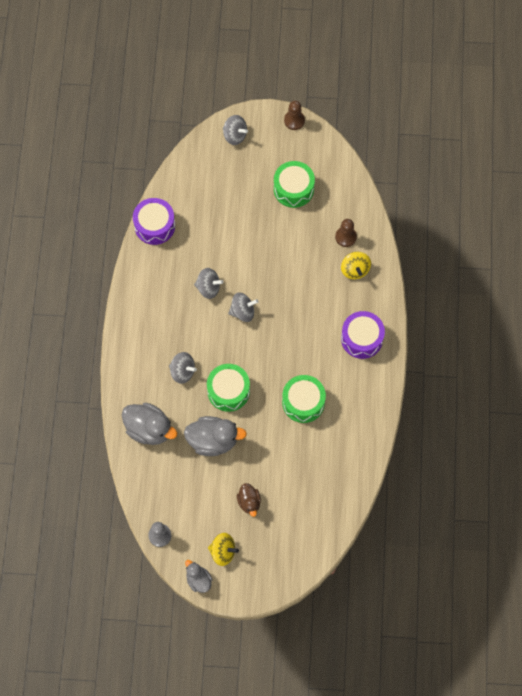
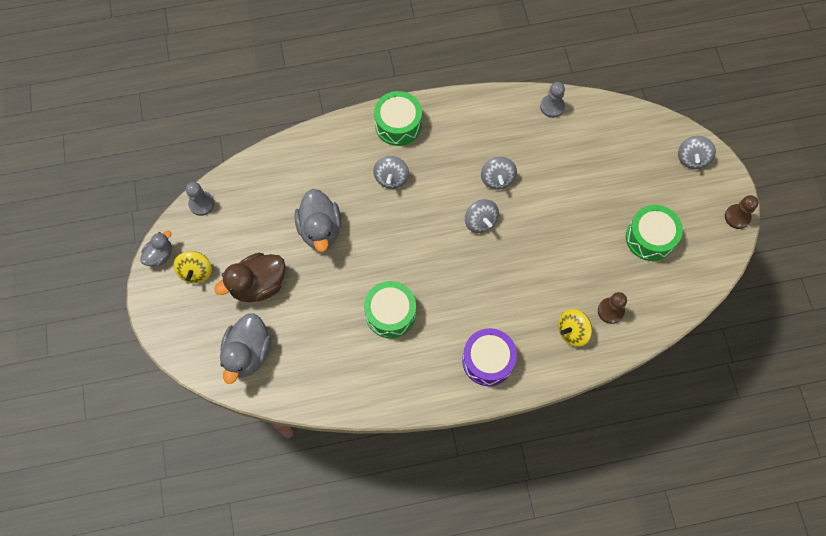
camera: 75 degrees right, 0 degrees up
grey duck [122,403,177,445] -> grey duck moved to [220,313,271,384]
purple drum [133,198,175,245] -> grey pawn [540,82,565,118]
green drum [207,364,250,412] -> green drum moved to [374,91,422,146]
brown duck [237,483,261,517] -> brown duck [214,253,286,302], size x1.73

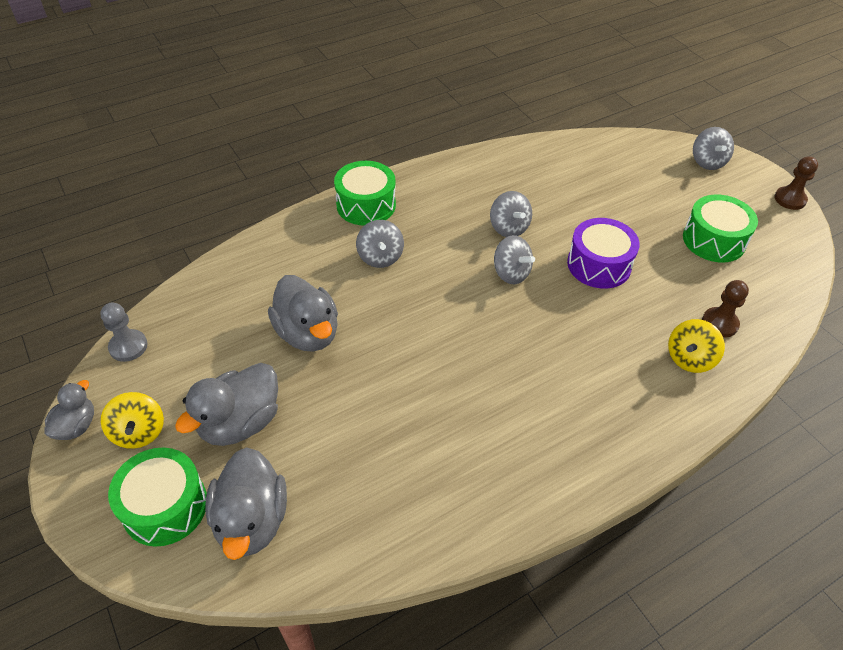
camera: 20 degrees left, 20 degrees down
brown duck [214,253,286,302] -> grey duck [175,363,278,446]
green drum [364,281,416,338] -> green drum moved to [108,448,207,547]
purple drum [462,328,517,386] -> purple drum moved to [567,218,640,289]
grey pawn [540,82,565,118] -> none

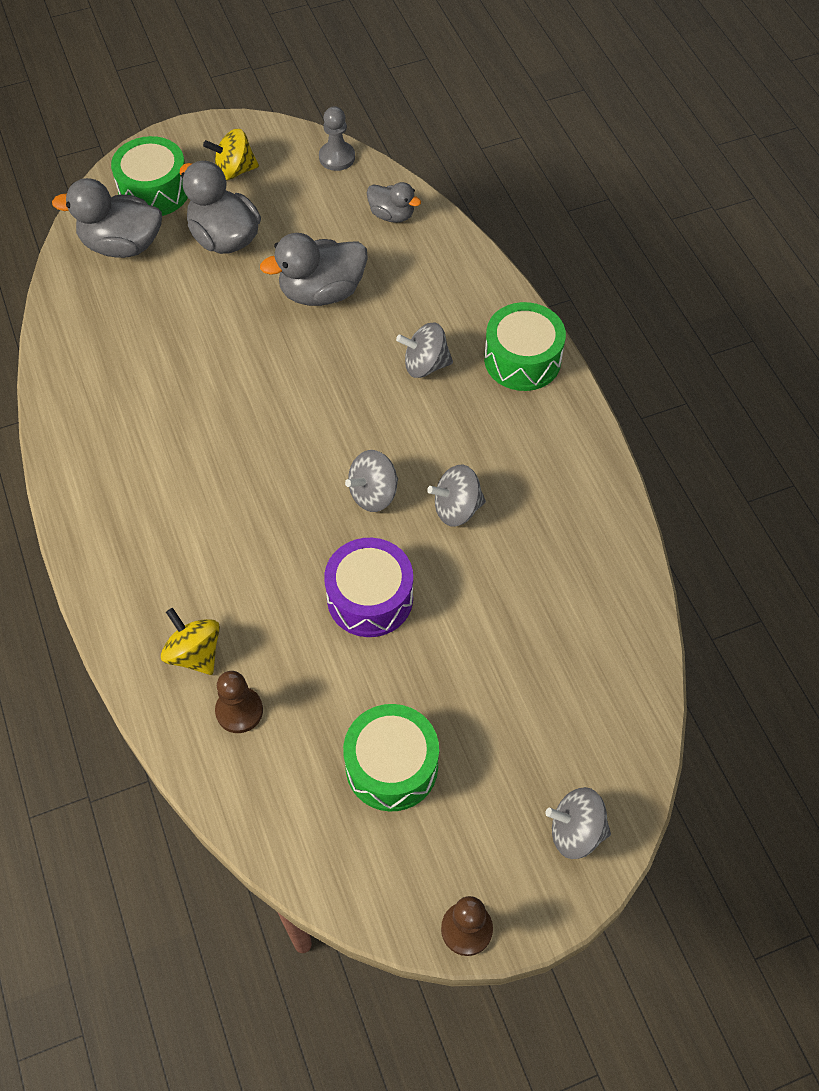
camera: 100 degrees right, 10 degrees up
grey duck [45,380,94,440] -> grey duck moved to [367,182,421,223]

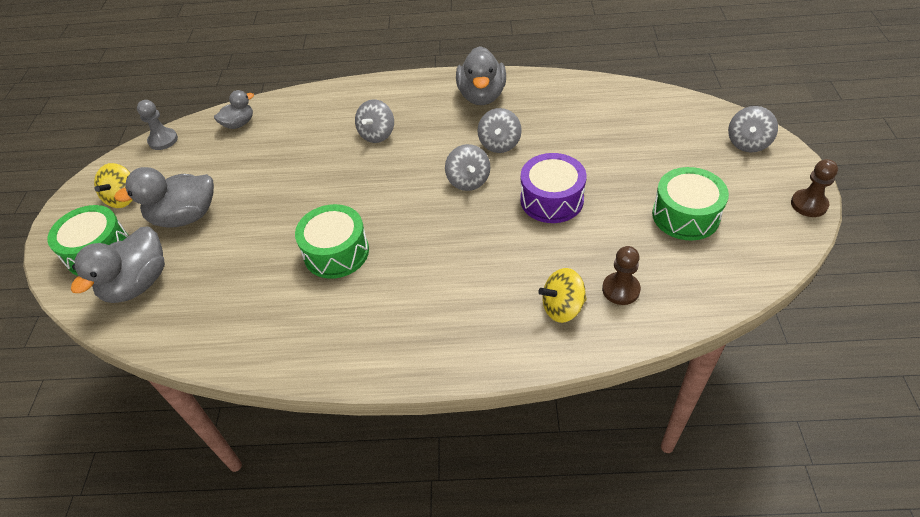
camera: 65 degrees left, 10 degrees down
grey duck [260,233,368,306] -> grey duck moved to [456,46,506,105]
green drum [484,302,566,391] -> green drum moved to [295,204,369,279]

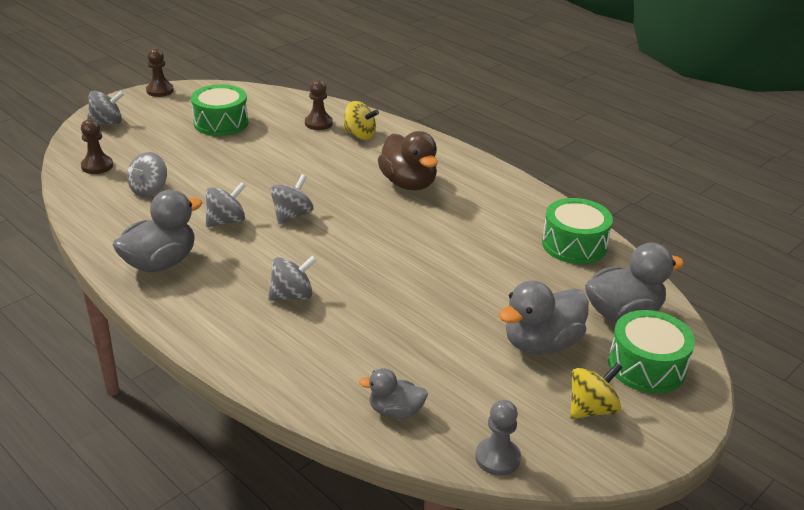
camera: 140 degrees left, 15 degrees down
grey duck [114,167,214,228] -> grey duck turned 120 degrees clockwise [499,280,589,355]
green drum [295,204,369,279] -> green drum moved to [542,198,613,264]
purple drum [520,153,586,223] -> none
none -> brown pawn [81,119,113,174]
none -> grey spinning top [127,152,167,197]
none -> brown duck [378,131,438,190]

